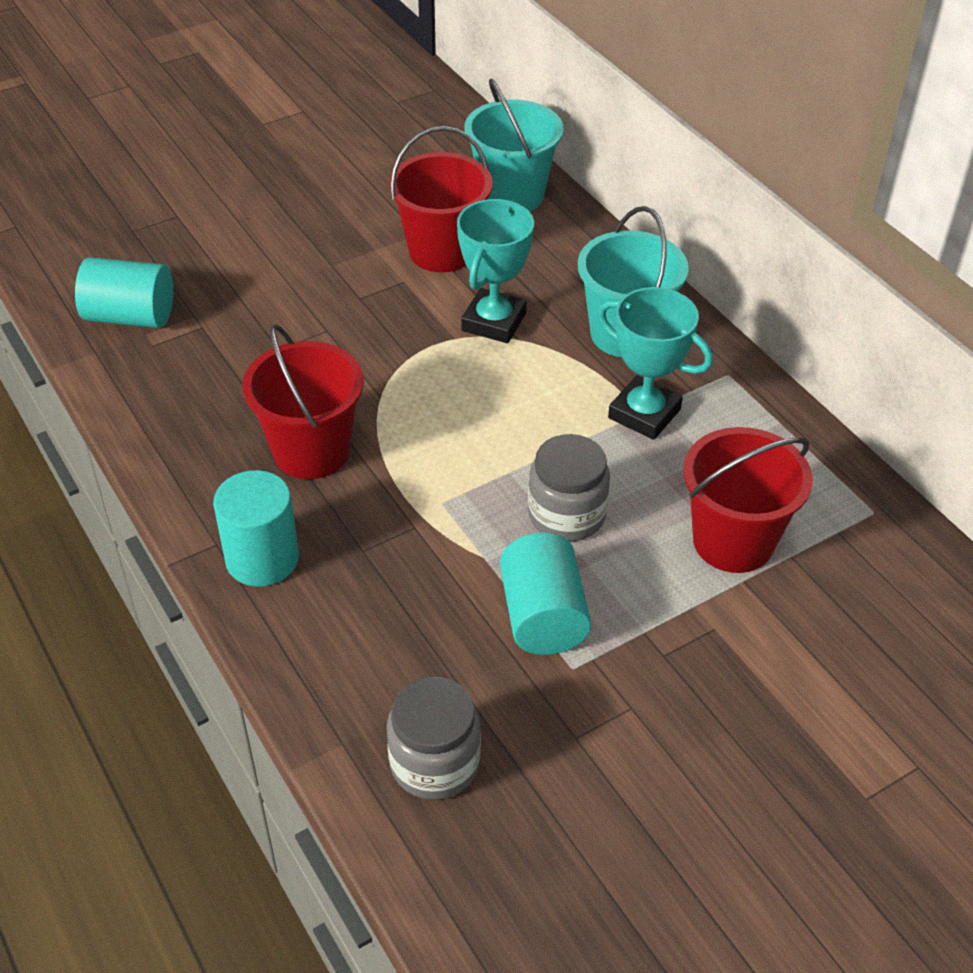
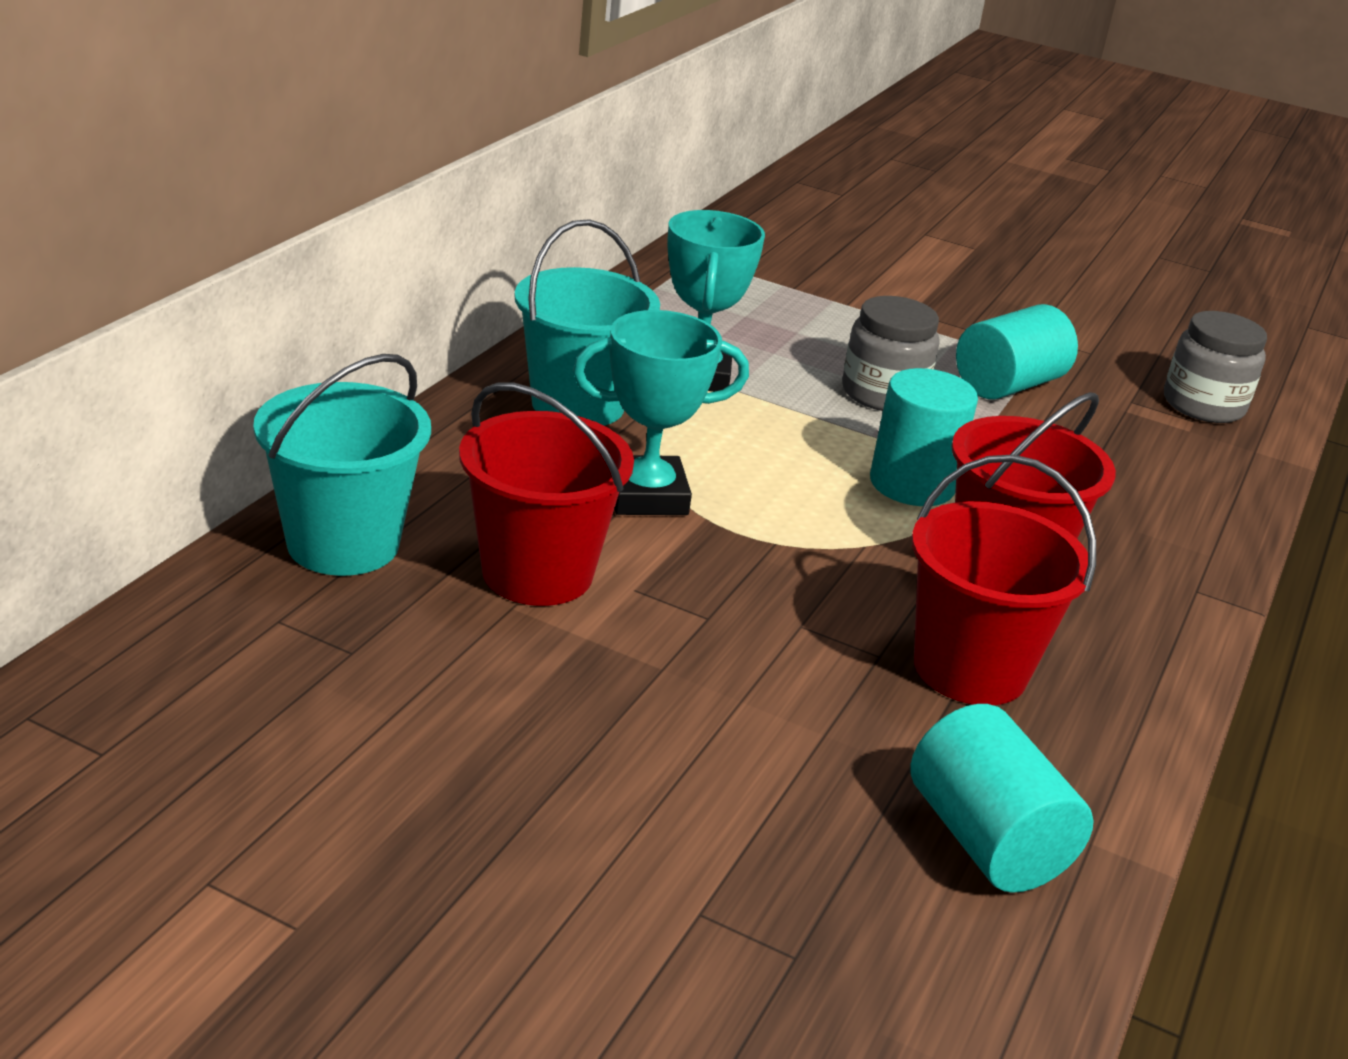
camera: 125 degrees left, 15 degrees down
turquoise cylinder [213,470,299,587] -> turquoise cylinder moved to [870,368,978,506]
red bucket [683,427,813,573] -> red bucket moved to [912,454,1096,705]

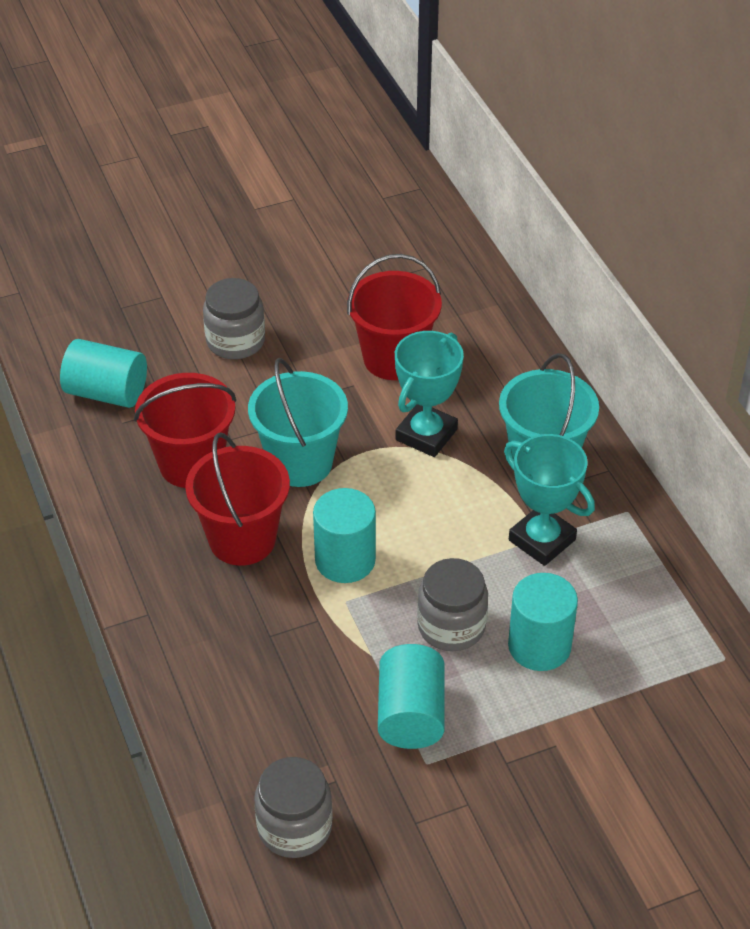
camera: 135 degrees right, 15 degrees up
turquoise bucket [253,354,431,576] -> turquoise bucket moved to [248,358,348,487]
none -> grey jar [203,278,265,359]
none -> turquoise cylinder [508,573,578,671]

